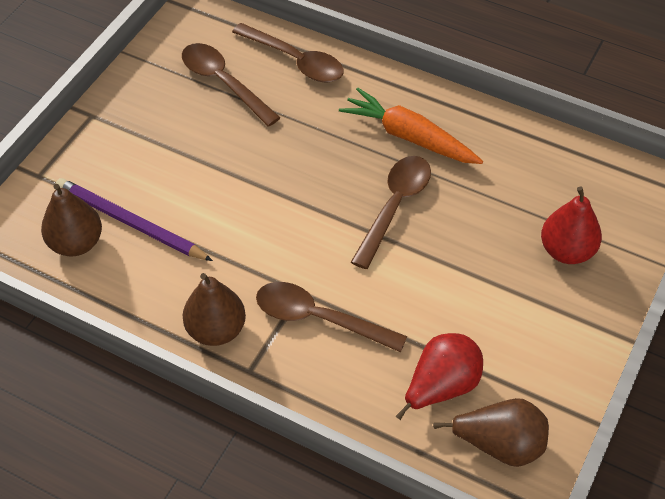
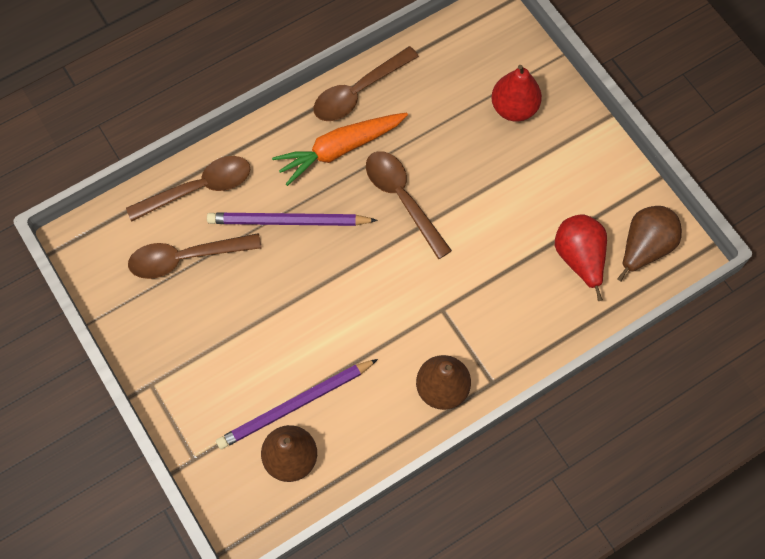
camera: 60 degrees left, 15 degrees up
brown spoon [256,282,407,352] -> brown spoon moved to [313,46,419,121]
none -> purple pencil [207,213,377,226]

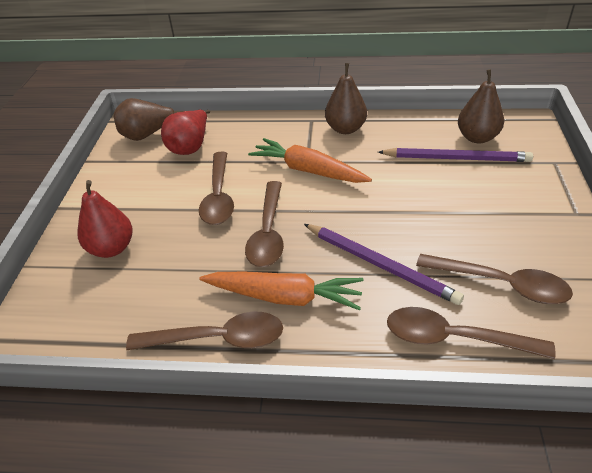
camera: 140 degrees left, 25 degrees down
none -> brown spoon [199,152,234,225]
none -> orange carrot [248,138,372,183]

